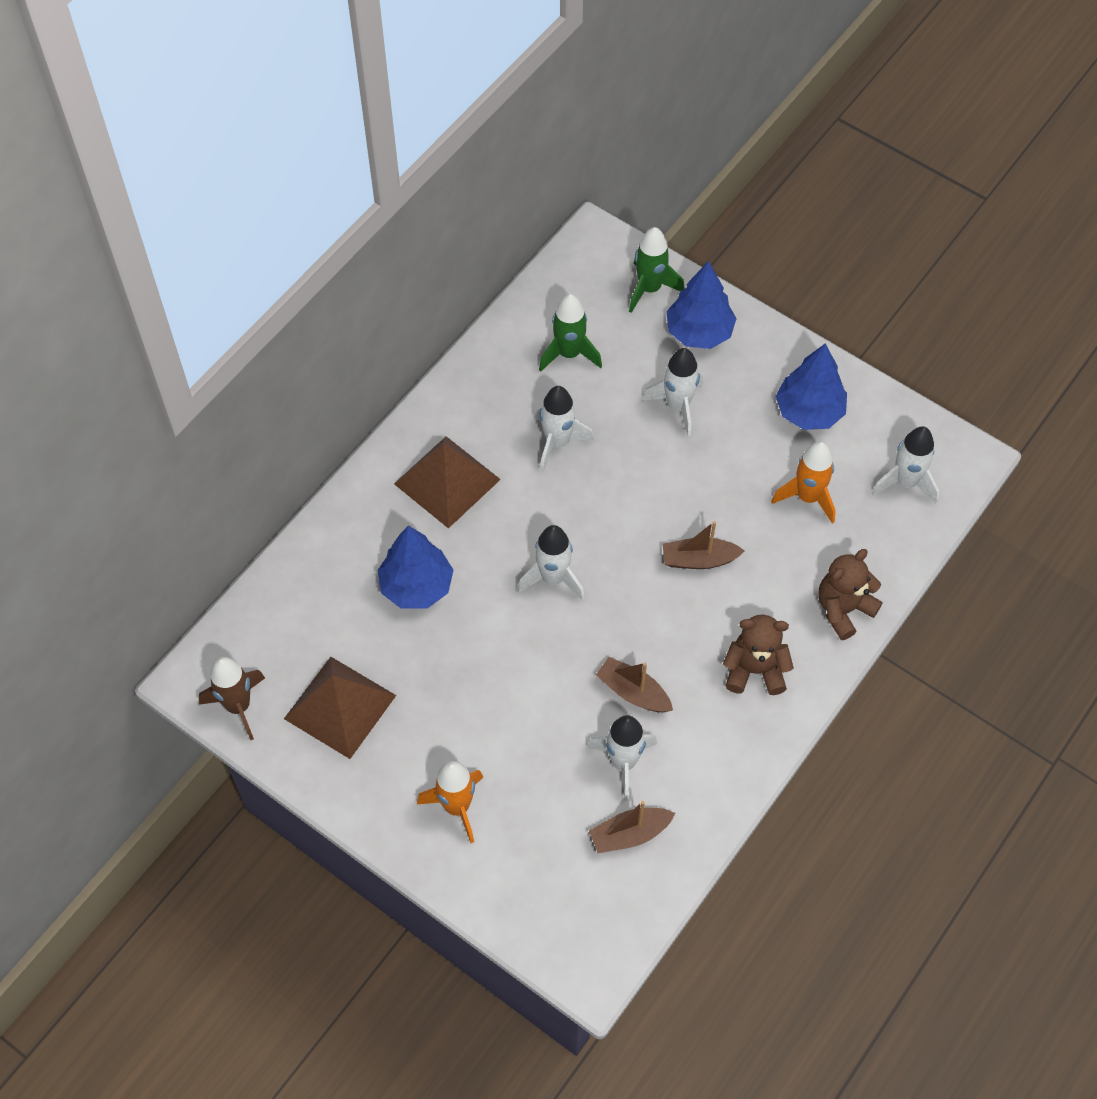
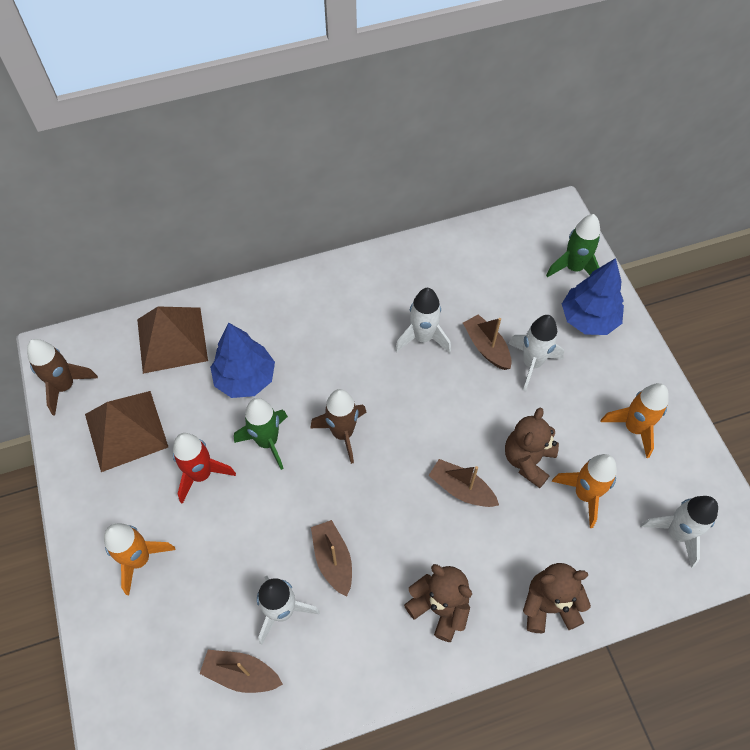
camera: 35 degrees right, 0 degrees up
brown pyramid [394,436,501,529] -> brown pyramid moved to [137,306,208,374]
white rocket [518,525,585,601] -> brown rocket [310,389,367,464]
green rocket [539,294,602,372] -> green rocket moved to [234,398,288,470]
blue tree [775,343,847,430] -> orange rocket [600,383,669,458]
none -> red rocket [173,433,236,504]
none -> brown boat [463,314,511,370]
none -> brown teddy bear [505,407,559,488]

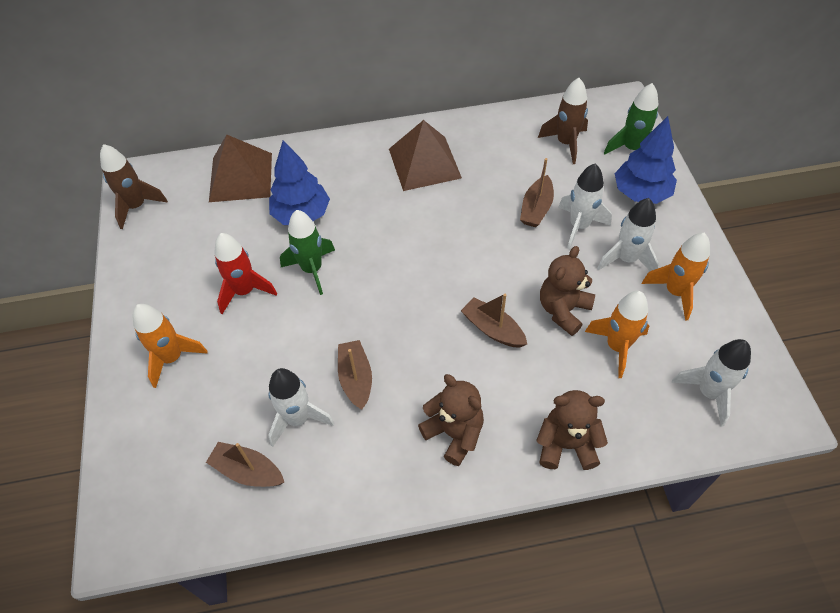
camera: 10 degrees right, 5 degrees down
brown pyramid [85,391,168,472] -> brown pyramid moved to [389,120,462,191]
brown rocket [310,389,367,464] -> brown rocket moved to [538,78,588,164]
white rocket [395,288,451,353] -> white rocket moved to [597,198,659,271]
brown boat [463,314,511,370] -> brown boat turned 135 degrees counterclockwise [520,158,554,227]

